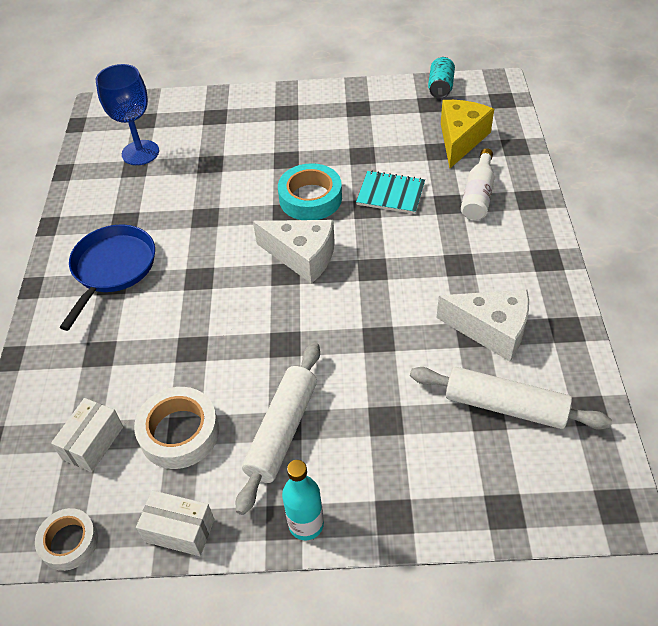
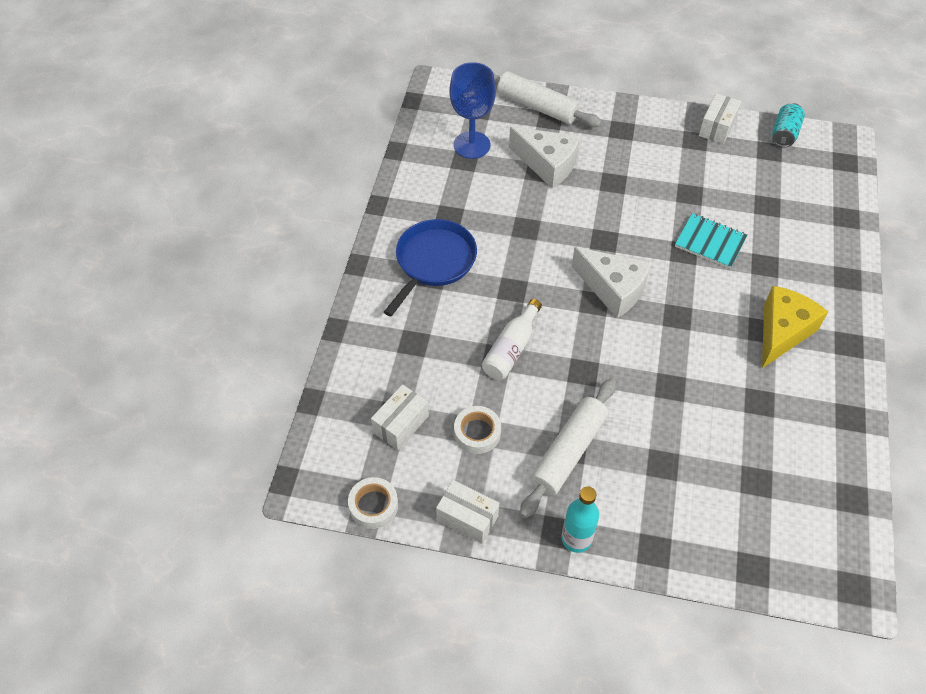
camera: 10 degrees right, 5 degrees up
white tape [134,387,219,469] -> white tape [454,406,501,454], size x0.66
turquoise tape [278,163,342,220] -> none
white rolling pin [410,367,612,430] -> white rolling pin moved to [493,71,602,127]
white cheese [437,290,529,362] -> white cheese moved to [509,127,580,189]
yellow cheese [441,100,494,168] -> yellow cheese moved to [762,286,828,368]
white bottle [461,148,495,220] -> white bottle moved to [482,299,542,380]
none -> white box [699,93,741,144]

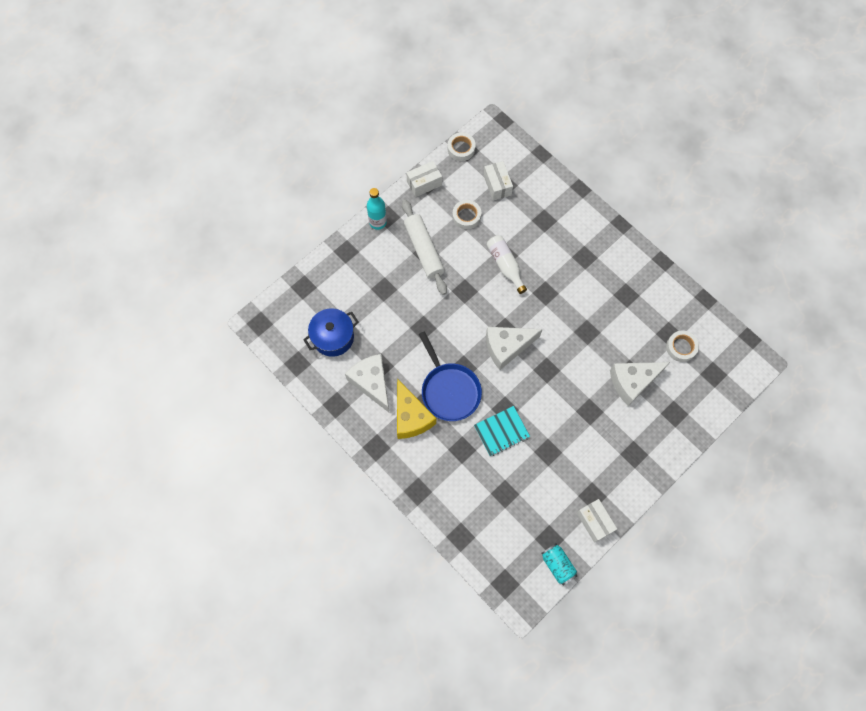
camera: 125 degrees right, 15 degrees up
blue pan [384,219,477,316] -> blue pan moved to [419,331,482,421]
blue goblet [450,62,496,159] -> white tape [666,331,699,362]
white rolling pin [493,71,602,127] -> none
none -> blue pot [303,308,359,357]
none -> white cheese [345,354,390,413]

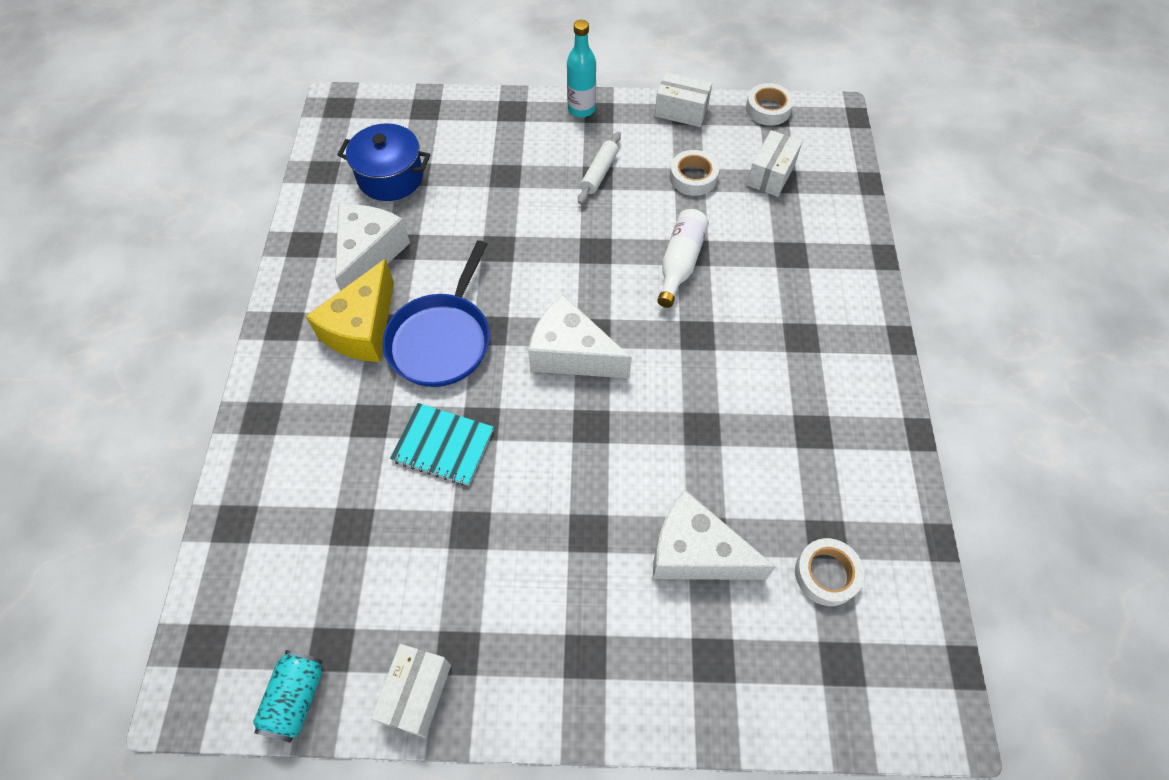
camera: 45 degrees right, 10 degrees down
white rolling pin [402,199,447,295] -> white rolling pin [578,132,621,204], size x0.56

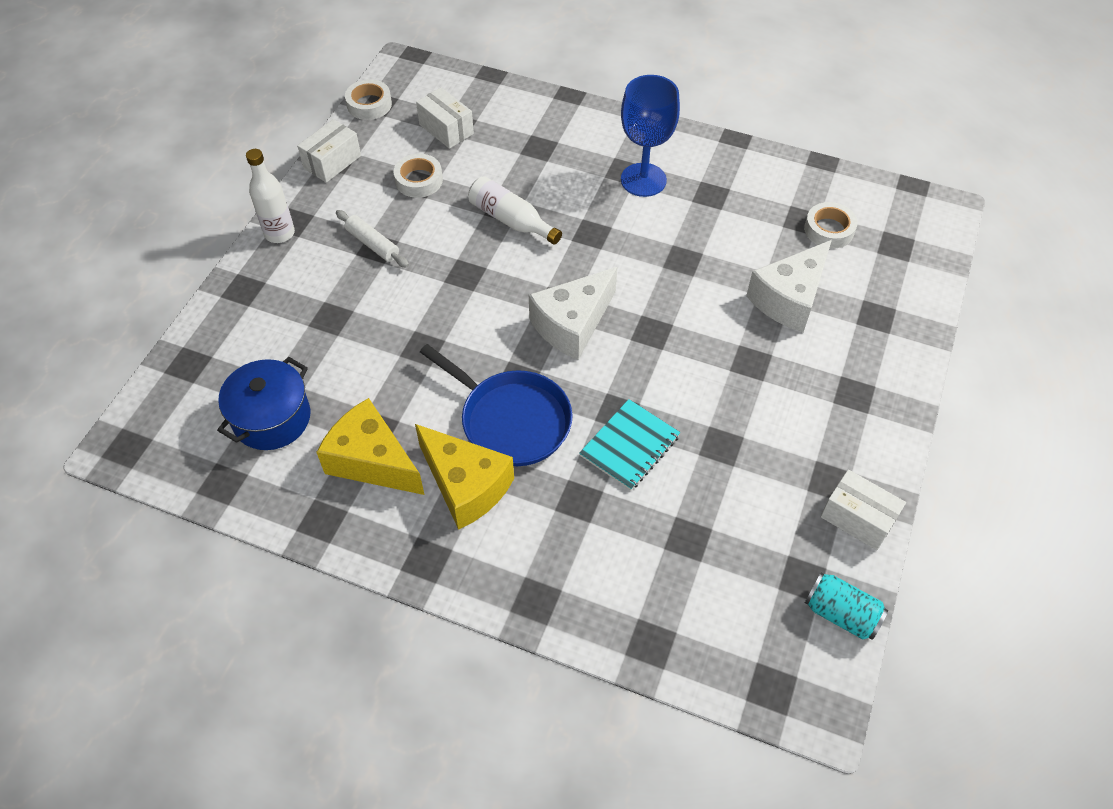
camera: 70 degrees left, 5 degrees down
white cheese [335,204,410,291] -> yellow cheese [316,398,425,495]
turquoise bottle [567,20,596,118] -> white bottle [246,149,295,243]
none -> blue goblet [621,75,680,197]

